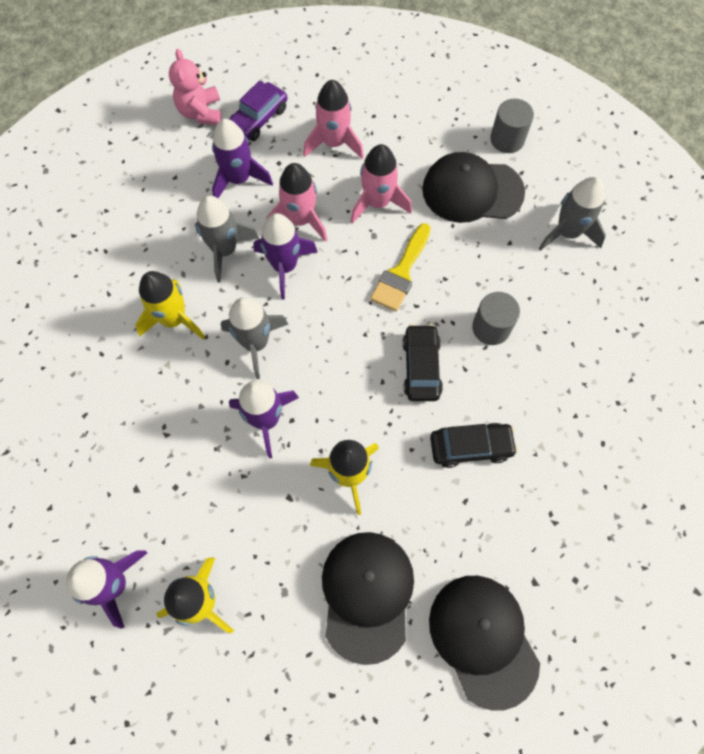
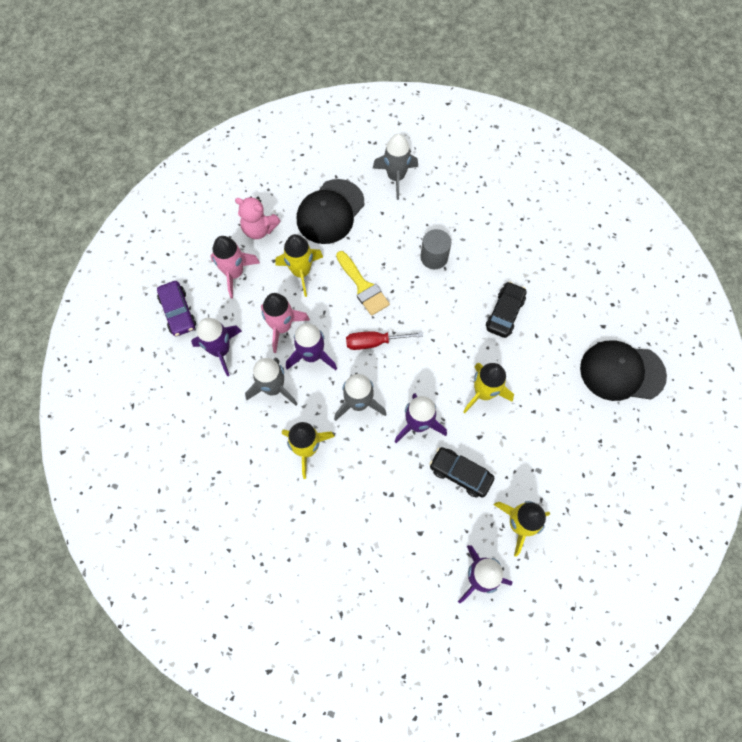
camera: 60 degrees left, 0 degrees up
pink teddy bear [169,49,222,125] -> pink teddy bear moved to [235,196,281,239]
black cap [322,532,414,665] -> none
pink rocket [351,144,412,224] -> yellow rocket [275,234,323,297]
black car [402,324,443,401] -> black car moved to [429,447,494,498]
grey cylinder [490,99,534,153] -> none
none -> red screwdriver [346,331,423,350]

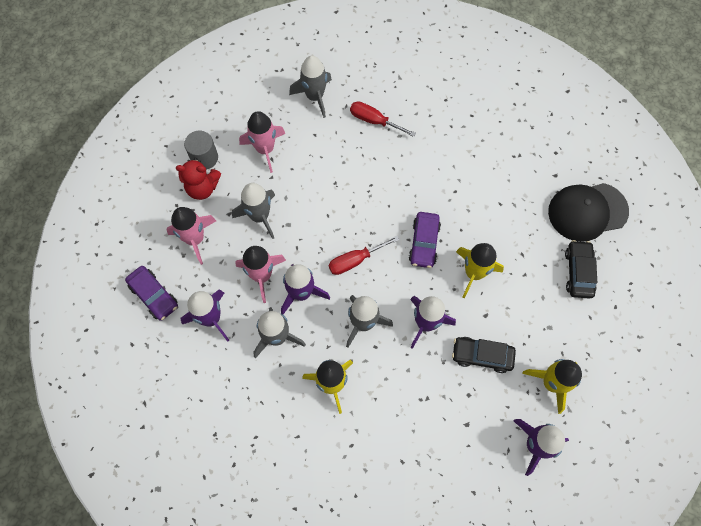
camera: 20 degrees left, 0 degrees up
pink teddy bear [235,196,281,239] -> red teddy bear [176,158,221,200]
yellow rocket [275,234,323,297] -> grey rocket [232,183,275,239]
black cap [297,179,364,244] -> pink rocket [239,111,285,173]
yellow brush [336,251,390,316] -> none
grey cylinder [420,229,451,269] -> grey cylinder moved to [184,131,218,170]
black car [486,281,527,338] -> black car moved to [565,240,597,299]
none -> red screwdriver [350,101,416,137]
none -> purple car [409,212,441,268]

